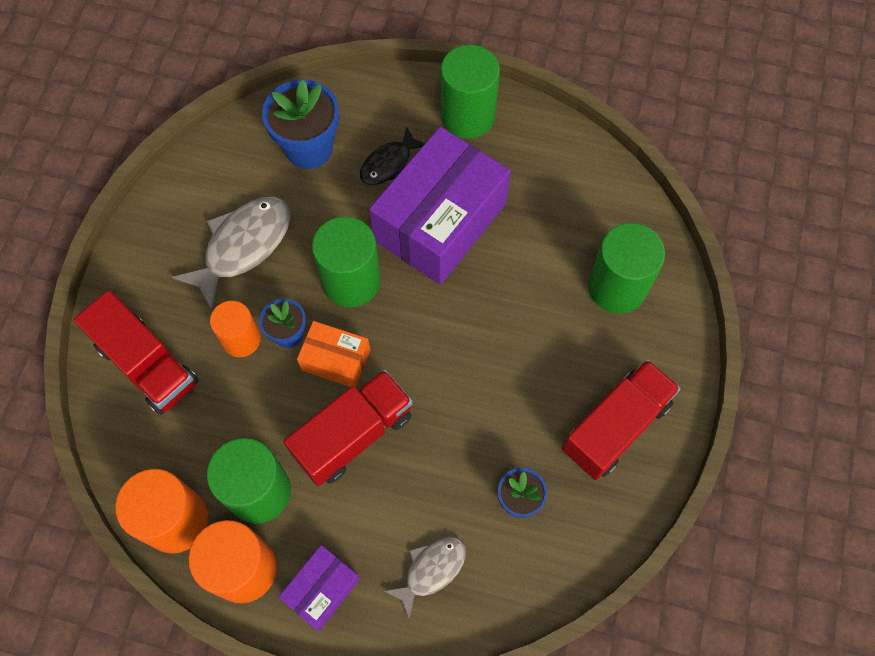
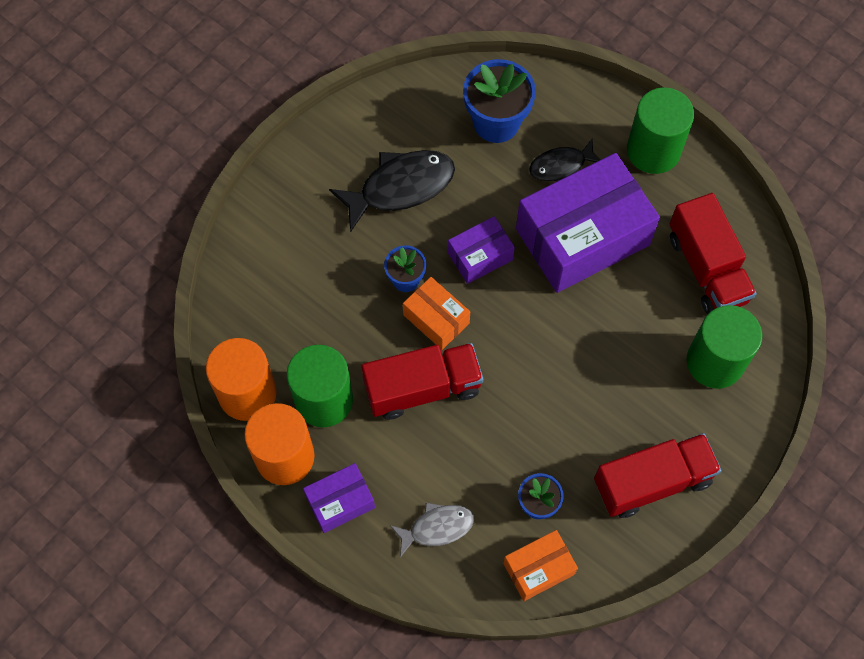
camera: 25 degrees right, 0 degrees up
red truck [74,290,198,415] -> red truck moved to [670,193,757,315]
grey fish [172,197,291,310] -> black fish [329,150,455,233]
orange cylinder [210,301,261,357] -> none
green cylinder [312,217,381,307] -> purple box [448,216,515,284]
none -> orange box [503,530,578,601]

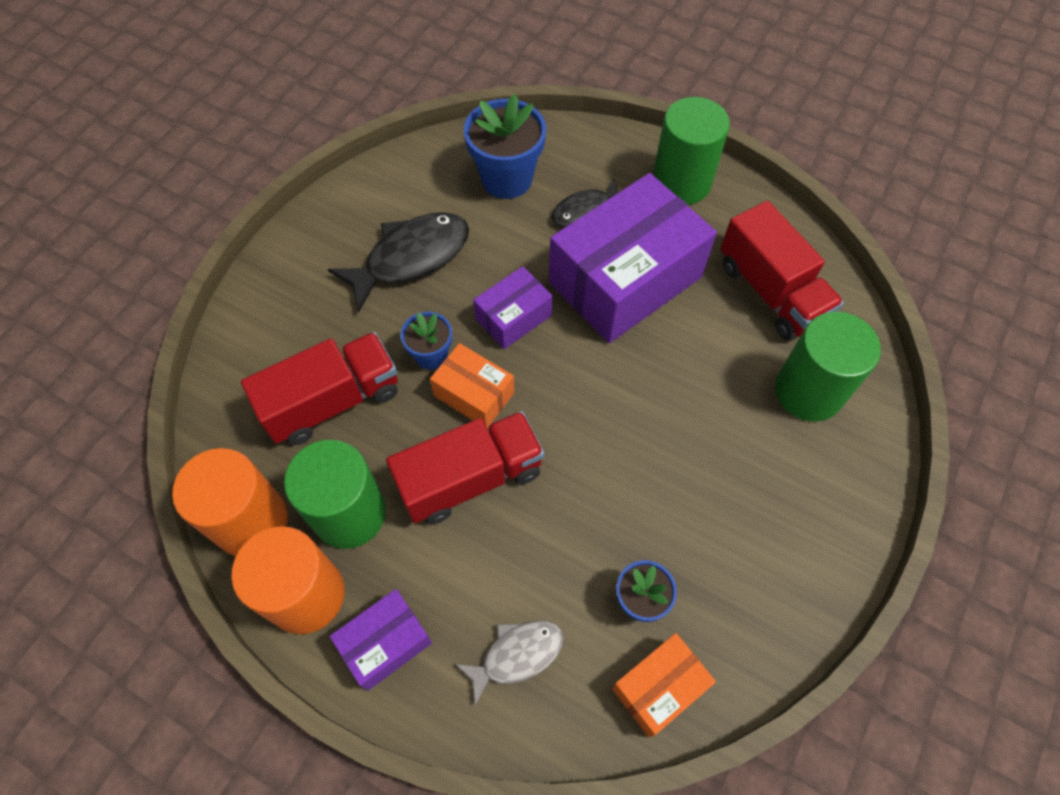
camera: 10 degrees left, 5 degrees down
red truck [594,433,721,518] -> red truck moved to [241,332,398,445]

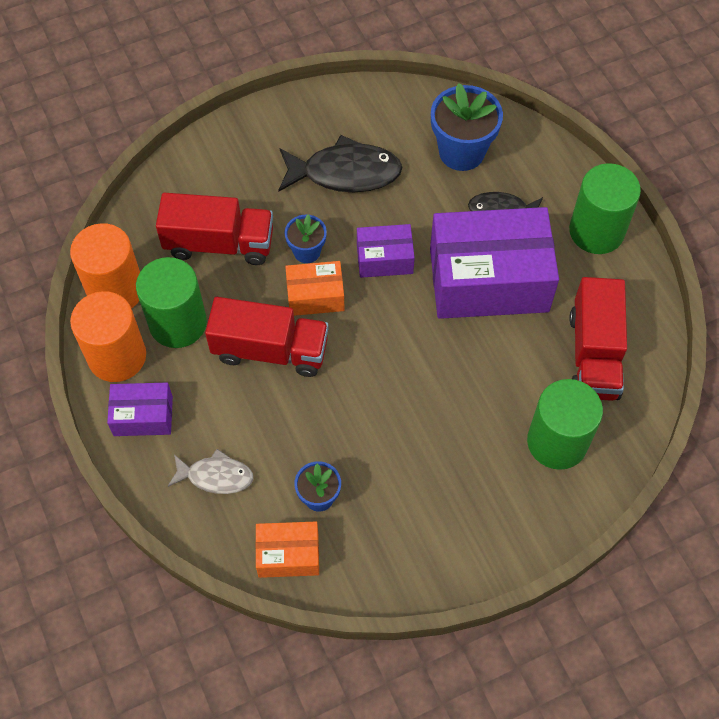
camera: 35 degrees right, 0 degrees up
orange box [430,343,514,428] -> orange box turned 75 degrees counterclockwise [285,261,345,316]

